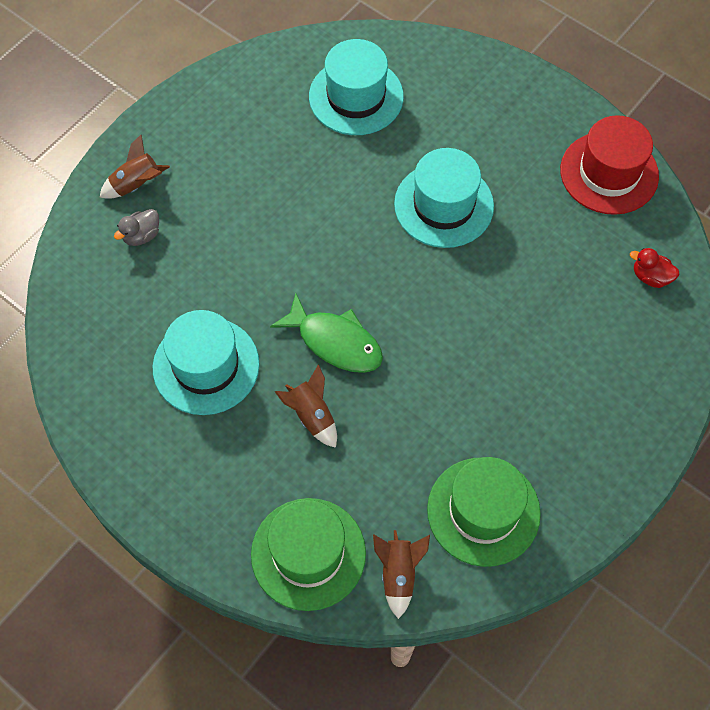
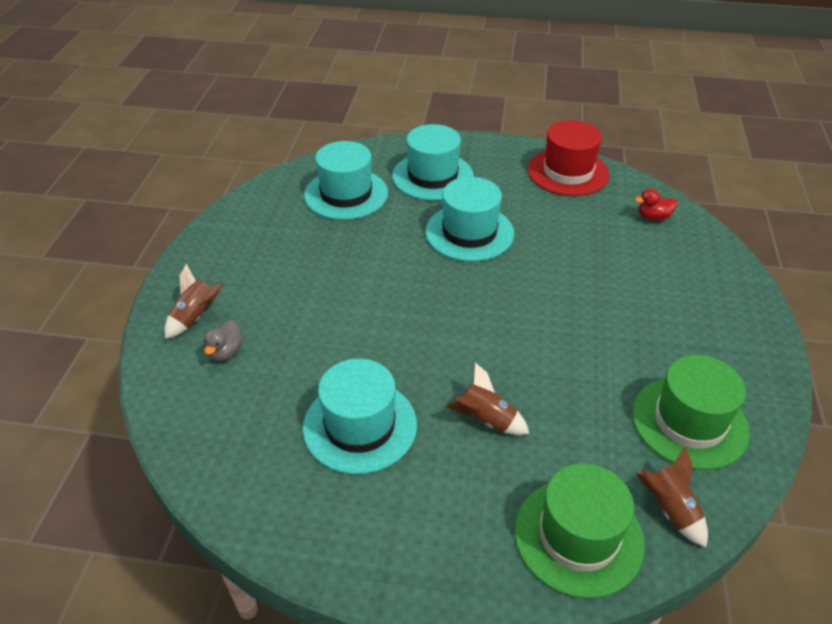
camera: 30 degrees left, 20 degrees down
green fish [270,293,383,373] -> none
none -> turquoise hat [392,124,474,201]

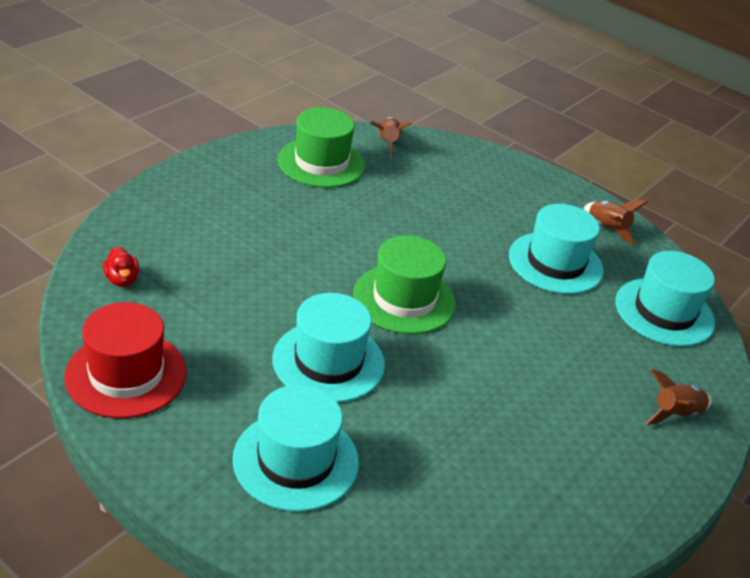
camera: 155 degrees left, 5 degrees down
grey duck [204,320,243,361] -> none
turquoise hat [304,141,388,220] -> turquoise hat moved to [616,251,715,347]
brown rocket [446,363,529,435] -> brown rocket moved to [584,200,647,244]
green hat [514,463,645,598] -> green hat moved to [353,235,456,334]
red duck [635,189,677,221] -> red duck turned 45 degrees clockwise [103,247,139,287]

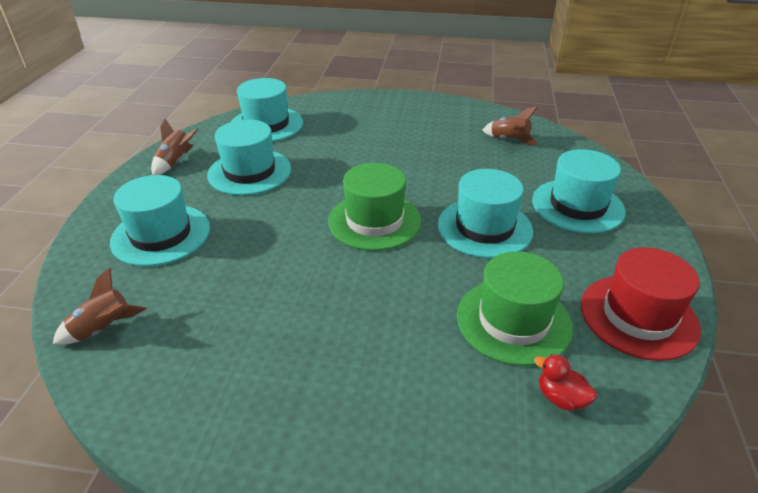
camera: 115 degrees left, 0 degrees up
red duck [103,247,139,287] -> red duck turned 90 degrees counterclockwise [534,354,597,411]
green hat [278,107,365,188] -> green hat moved to [457,251,573,366]
brown rocket [645,369,712,425] -> brown rocket moved to [483,106,538,145]
none -> turquoise hat [110,175,210,267]

